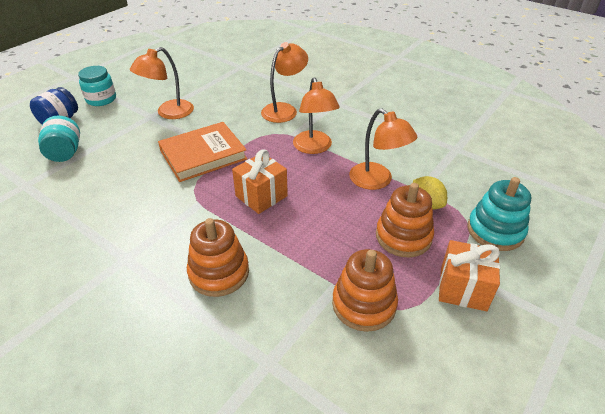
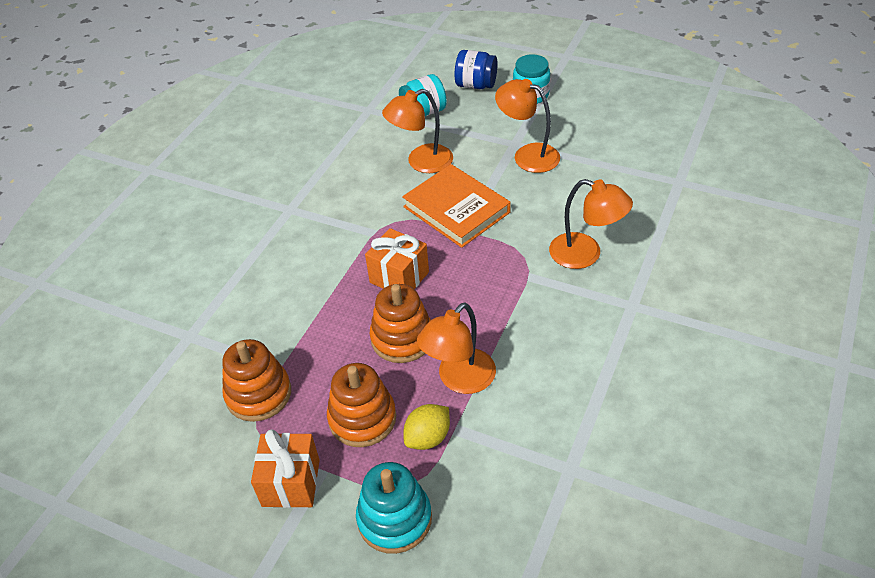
camera: 80 degrees right, 5 degrees up
orange stacking toy [187,218,249,297] -> orange stacking toy moved to [370,284,431,363]
orange lamp [293,77,340,154] -> orange lamp moved to [382,89,453,173]

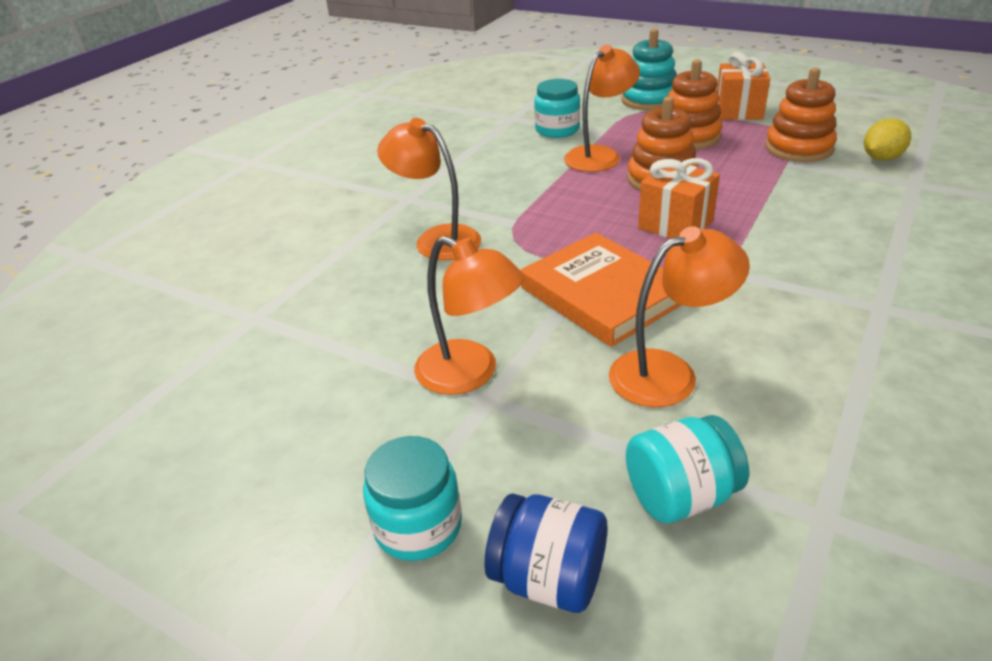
camera: 175 degrees left, 10 degrees down
yellow lemon [403,404,450,450] -> yellow lemon moved to [864,118,911,161]
none -> turquoise jar [534,79,580,138]

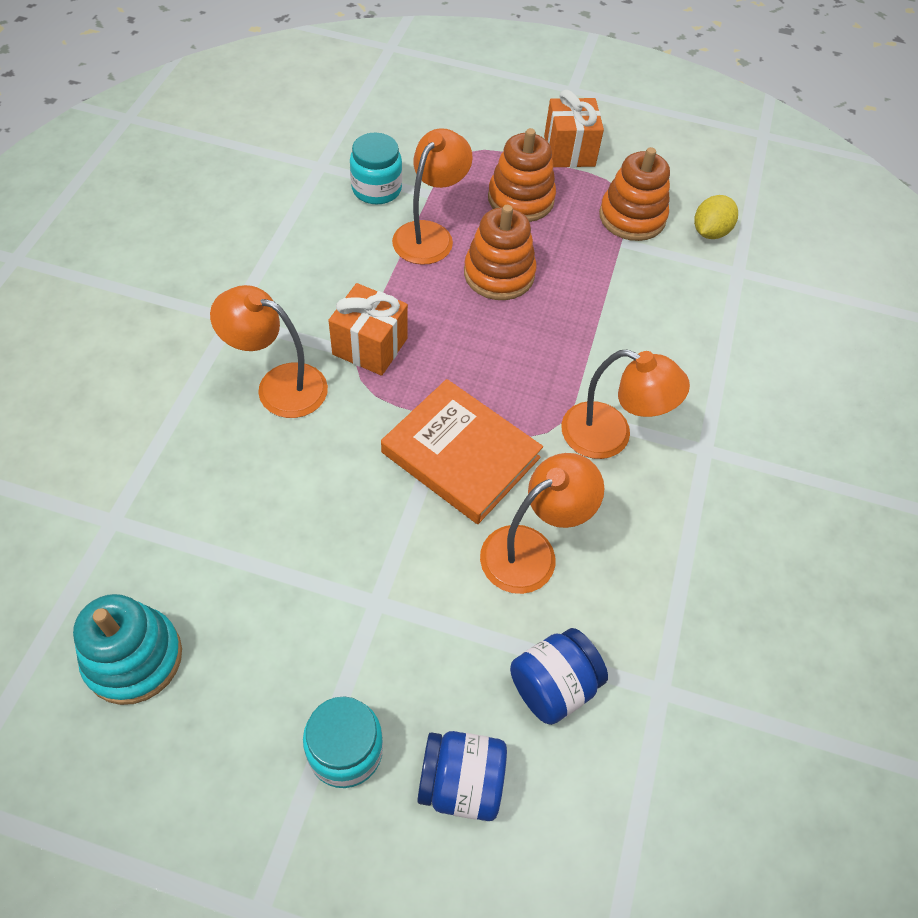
camera: 20 degrees left, 20 degrees up
orange lamp [414,236,525,395] -> orange lamp moved to [561,350,690,459]
turquoise stacking toy [621,29,677,110] -> turquoise stacking toy moved to [73,594,182,705]
turquoise jar [626,415,749,523] -> blue jar [510,628,608,725]
orange gift [638,158,720,238] -> orange gift moved to [328,283,408,376]

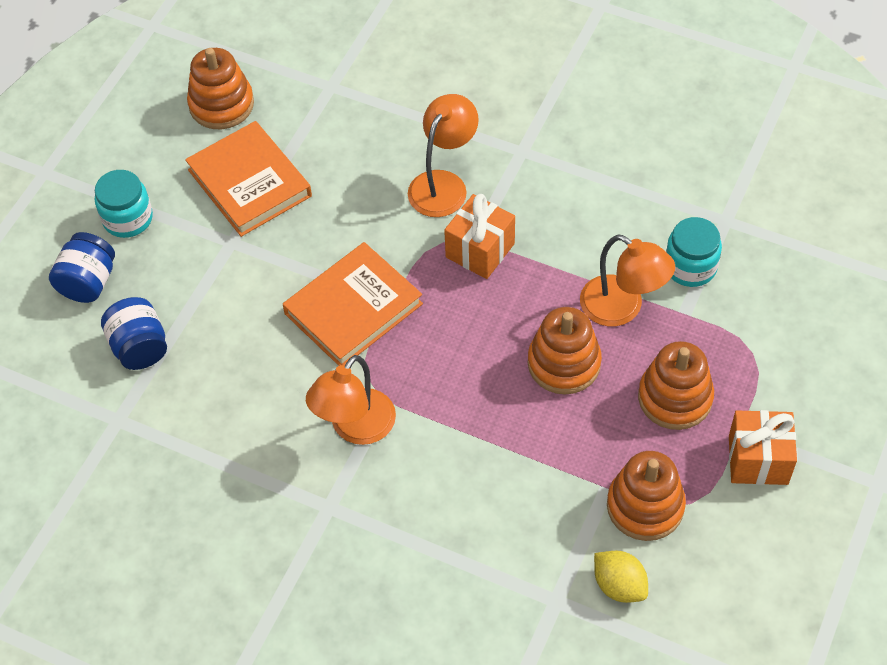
camera: 105 degrees right, 0 degrees up
turquoise stacking toy [73,594,182,705] -> orange stacking toy [187,48,254,129]
orange lamp [480,453,605,594] -> none
none -> orange book [185,121,312,237]

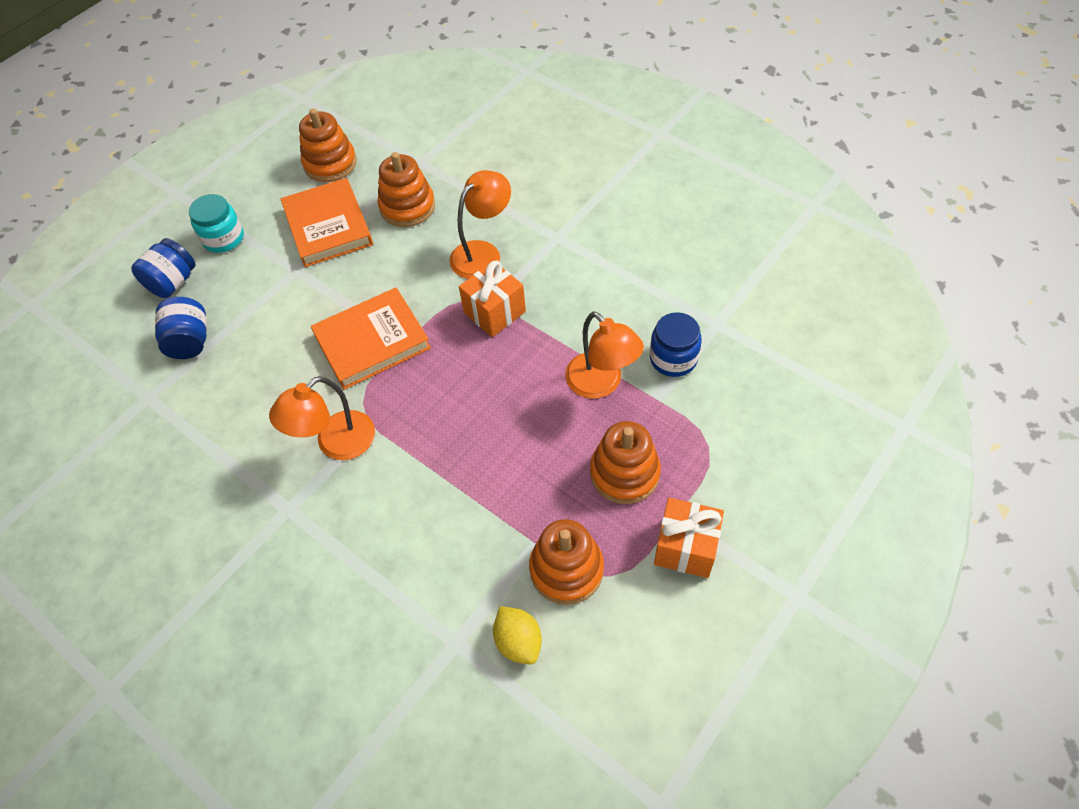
camera: 15 degrees right, 0 degrees up
orange stacking toy [528,307,602,395] -> orange stacking toy moved to [378,152,435,227]
turquoise jar [666,217,722,287] -> blue jar [650,312,702,377]

